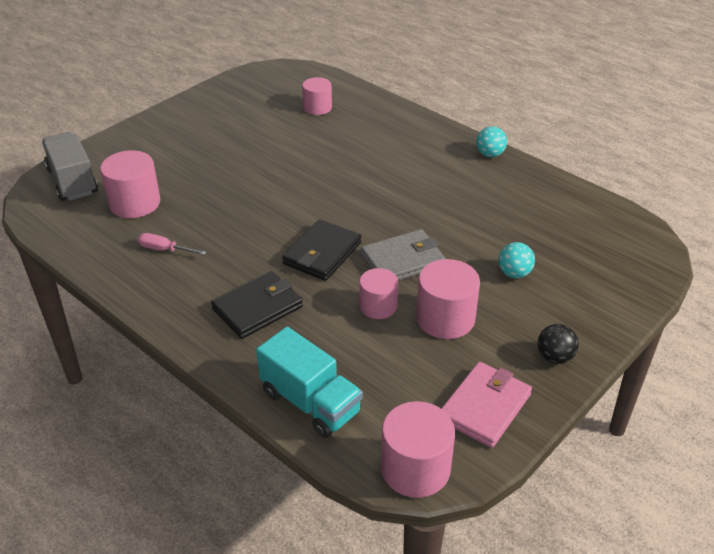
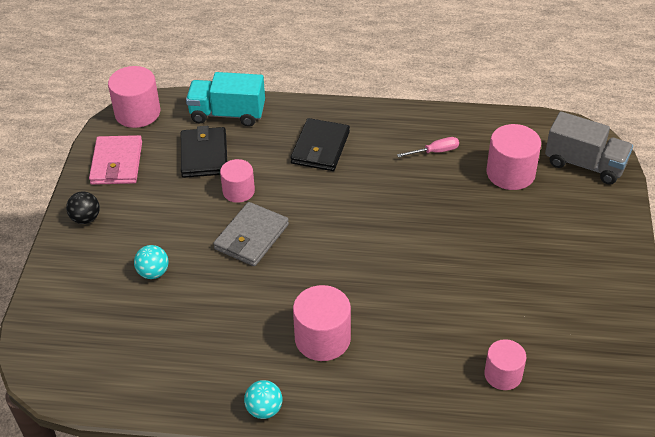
camera: 145 degrees right, 5 degrees up
black wallet [282,219,361,281] -> black wallet moved to [181,126,227,178]
pink cylinder [416,259,480,339] -> pink cylinder moved to [293,285,351,361]

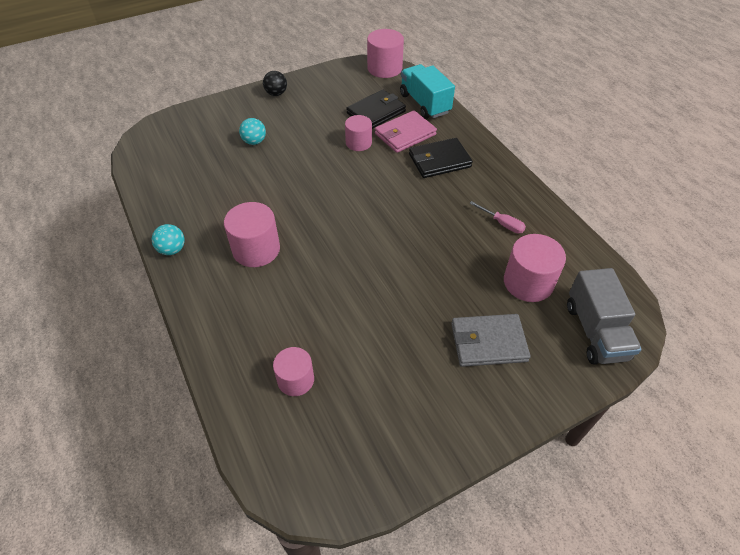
camera: 55 degrees right, 5 degrees up
pink wallet [89,135,142,185] -> pink wallet moved to [375,110,437,153]
grey wallet [213,202,289,266] -> grey wallet moved to [451,314,531,367]

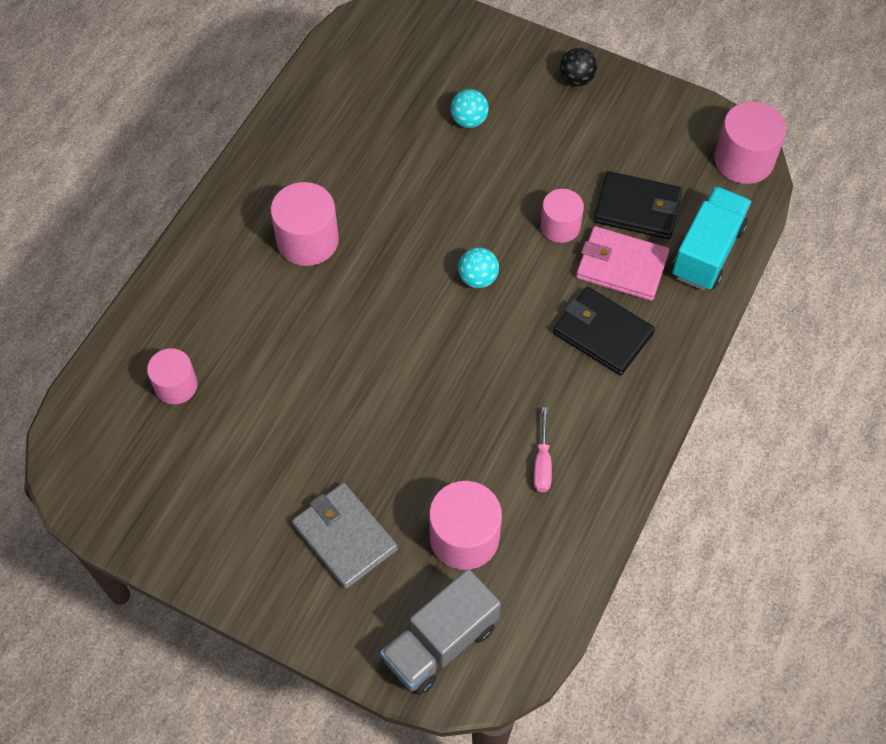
camera: 55 degrees right, 10 degrees up
turquoise ball [152,224,184,255] -> turquoise ball moved to [458,248,499,288]

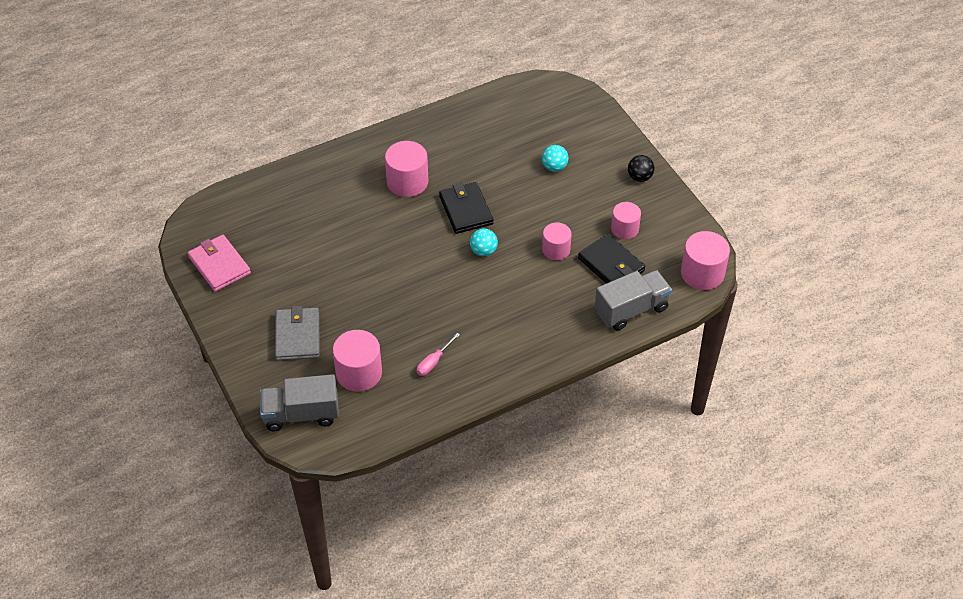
camera: 35 degrees right, 10 degrees down
pink cylinder [147,348,198,404] -> pink cylinder moved to [611,202,641,239]
black wallet [553,287,655,375] -> black wallet moved to [439,182,493,234]
pink wallet [576,226,670,301] -> pink wallet moved to [188,235,251,292]
turquoise truck [672,186,751,290] -> grey truck [595,270,672,330]

